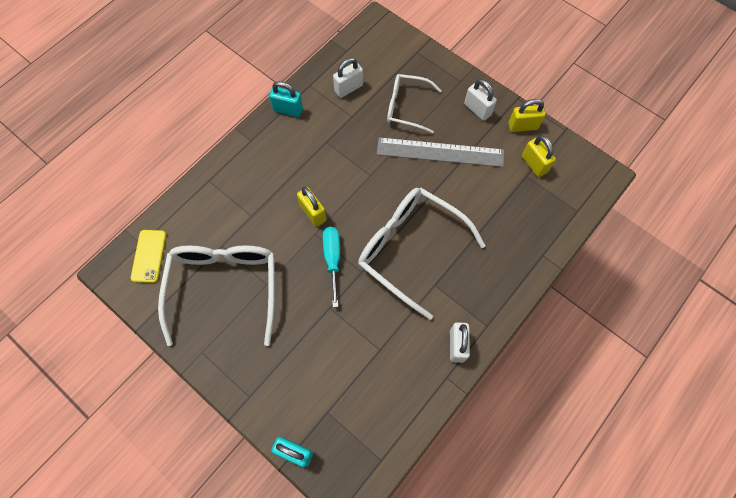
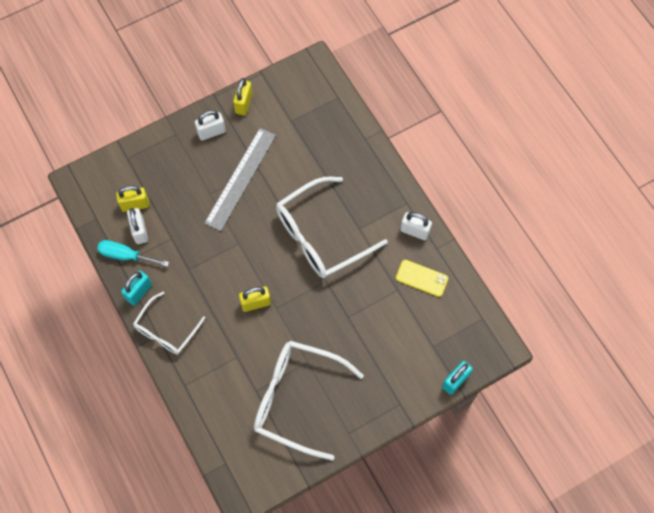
camera: 70 degrees left, 0 degrees up
yellow phone [131,230,166,283] -> yellow phone moved to [396,260,448,297]
turquoise screwdriver [323,227,340,307] -> turquoise screwdriver moved to [97,240,169,267]
white glasses [387,74,442,134] -> white glasses moved to [133,291,205,354]
yellow padlock [522,135,556,177] -> yellow padlock moved to [116,186,149,212]

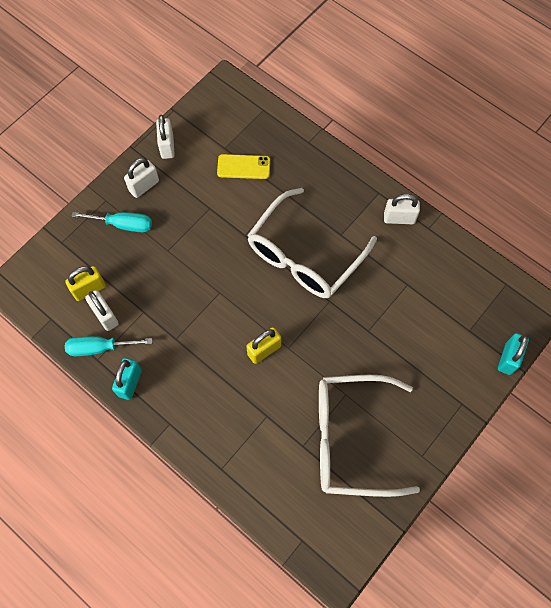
camera: 20 degrees left, 0 degrees up
white glasses [133,291,205,354] -> none
grey ruler [204,128,276,231] -> none
yellow padlock [233,78,253,116] -> white padlock [156,115,175,159]
yellow phone [396,260,448,297] -> yellow phone moved to [217,154,270,179]
none -> turquoise screwdriver [71,212,152,232]

